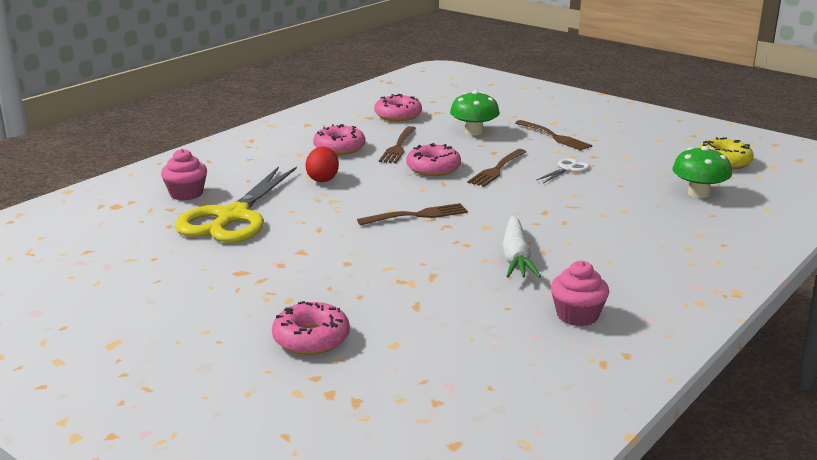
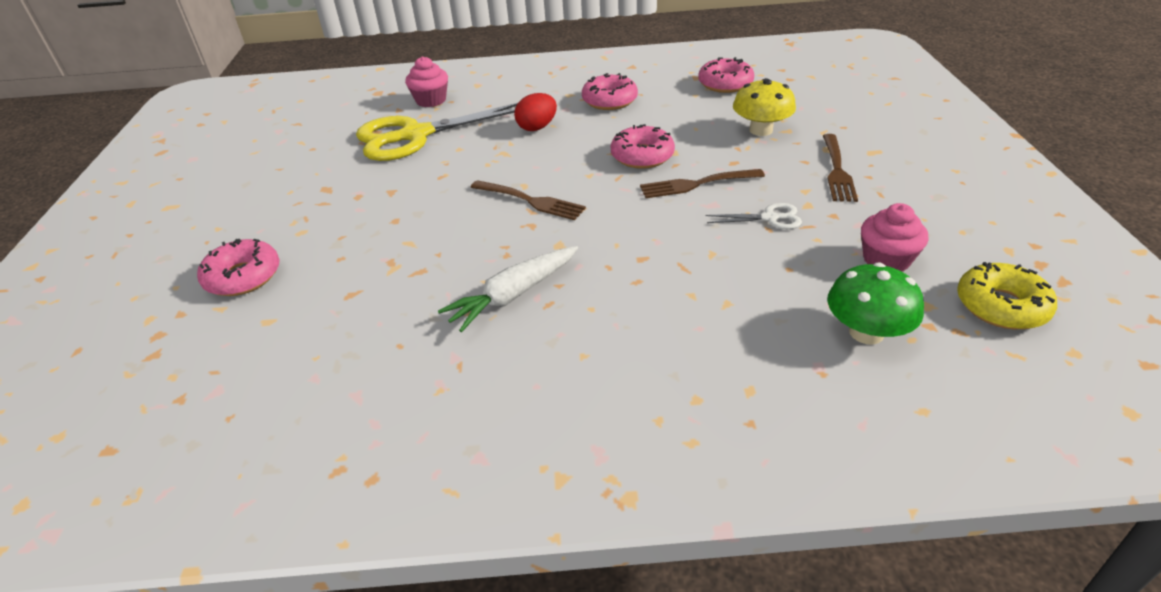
camera: 50 degrees right, 15 degrees up
brown fork [379,126,416,164] -> none
green mushroom [450,90,500,136] -> yellow mushroom [733,78,796,136]
pink cupcake [551,261,609,326] -> pink cupcake moved to [861,203,928,272]

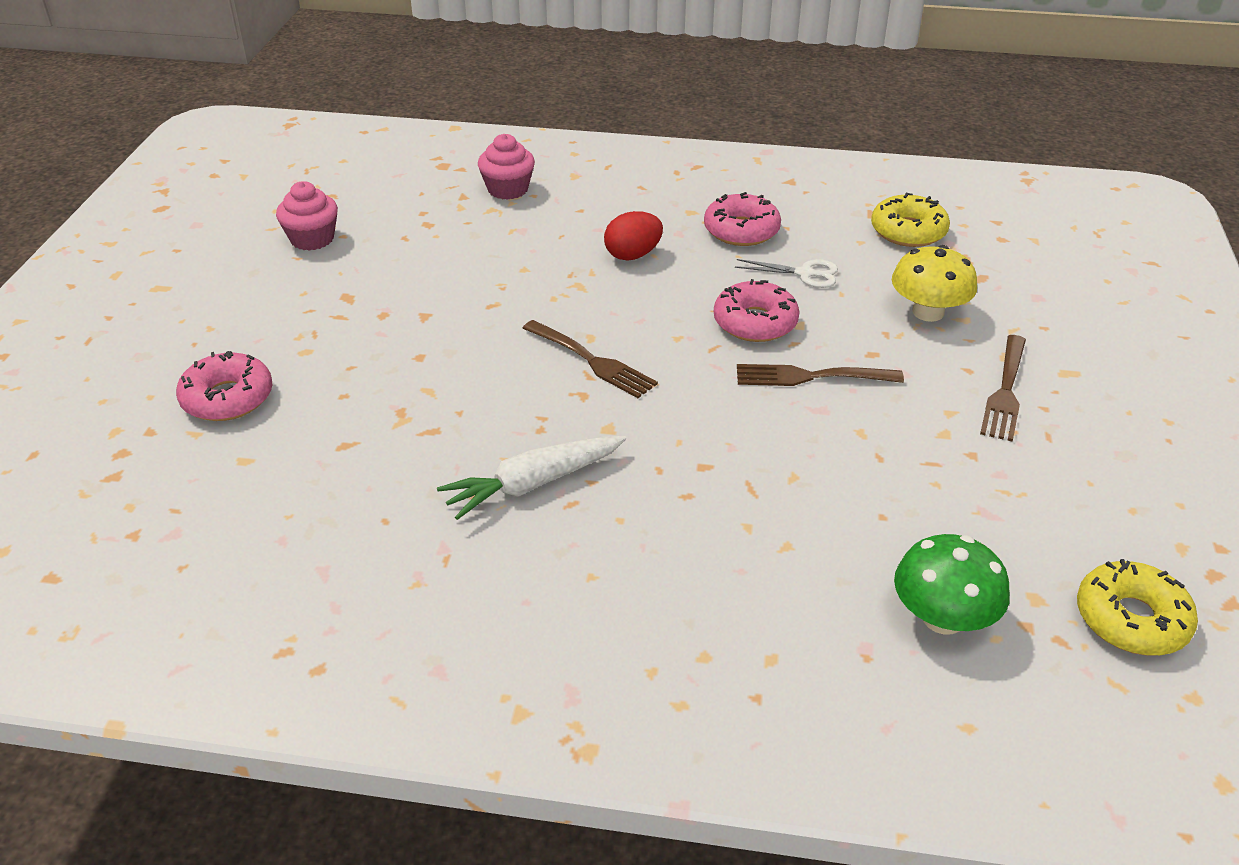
camera: 10 degrees right, 0 degrees up
yellow scissors [356,103,518,161] -> none
pink donut [698,57,754,93] -> yellow donut [871,193,950,247]
white scissors [706,203,802,229] -> white scissors moved to [735,259,838,288]
pink cupcake [861,203,928,272] -> pink cupcake moved to [276,181,338,251]

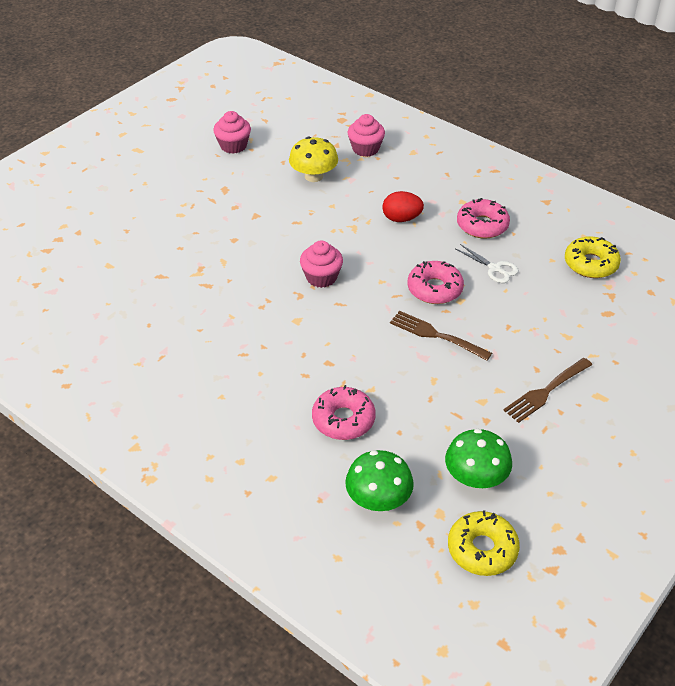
camera: 30 degrees right, 5 degrees up
pink donut [176,351,273,421] -> pink donut moved to [312,385,376,440]
white carrot [437,436,626,520] -> none
brown fork [523,320,658,398] -> pink cupcake [300,240,343,288]
yellow mushroom [892,245,977,322] -> yellow mushroom moved to [289,136,338,182]
none -> green mushroom [445,429,512,488]

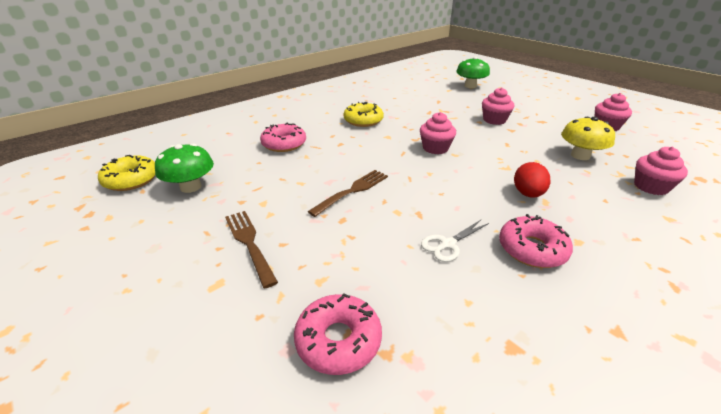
camera: 100 degrees right, 10 degrees down
green mushroom [345,450,414,511] -> green mushroom moved to [456,57,490,88]
pink donut [408,261,464,304] -> pink donut moved to [294,293,382,375]
yellow donut [565,236,621,278] -> yellow donut moved to [343,102,384,127]
none -> pink cupcake [482,87,515,125]

